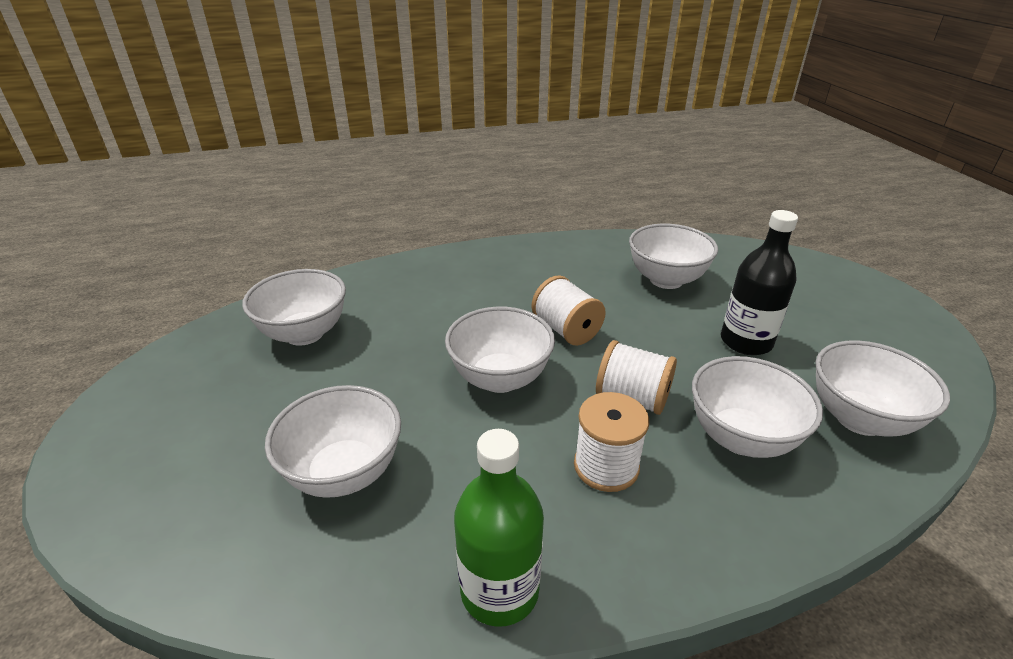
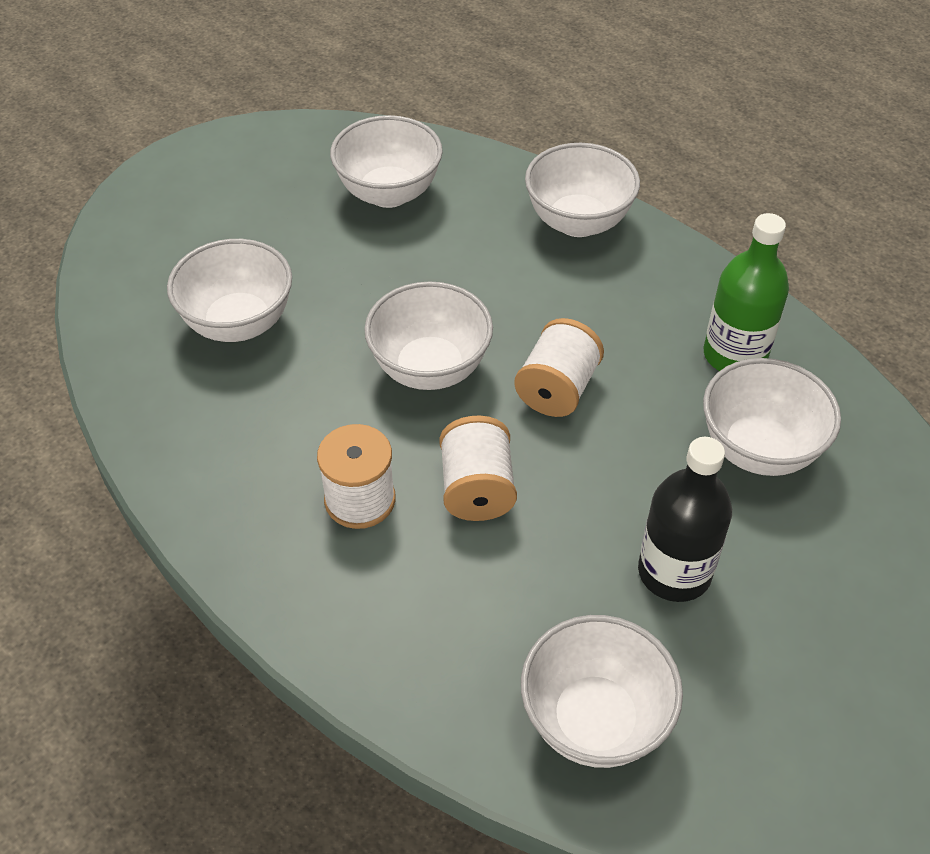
camera: 60 degrees right, 15 degrees up
green bottle [454,429,544,627] -> green bottle moved to [704,213,789,371]
white bowl [692,356,823,458] -> white bowl moved to [525,143,640,237]

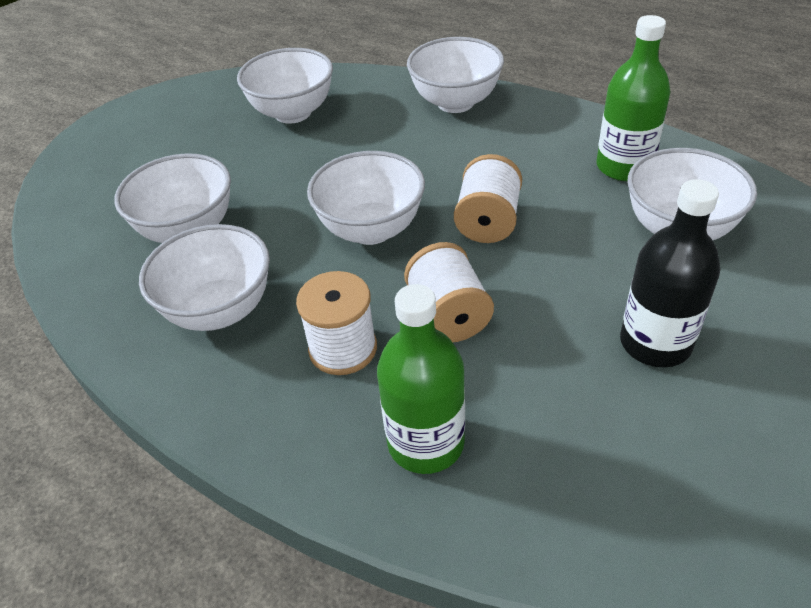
camera: 10 degrees left, 5 degrees down
white bowl [521,615,683,768] -> white bowl moved to [139,224,270,331]
none -> green bottle [377,284,465,474]

